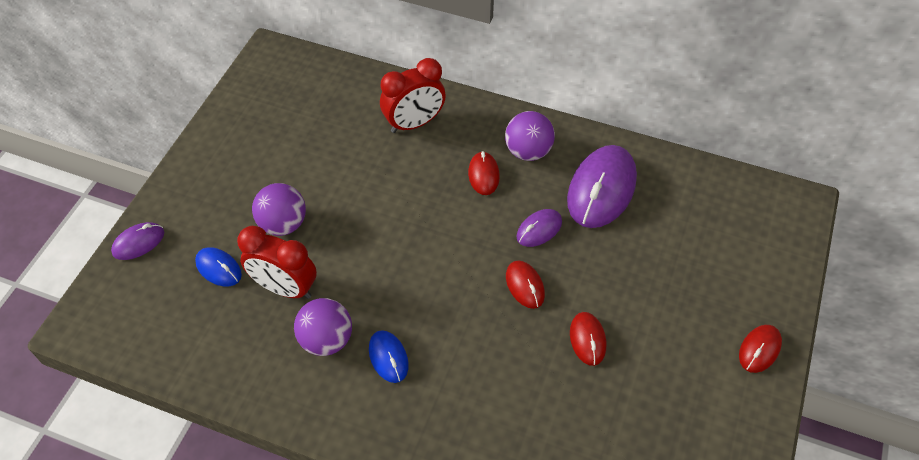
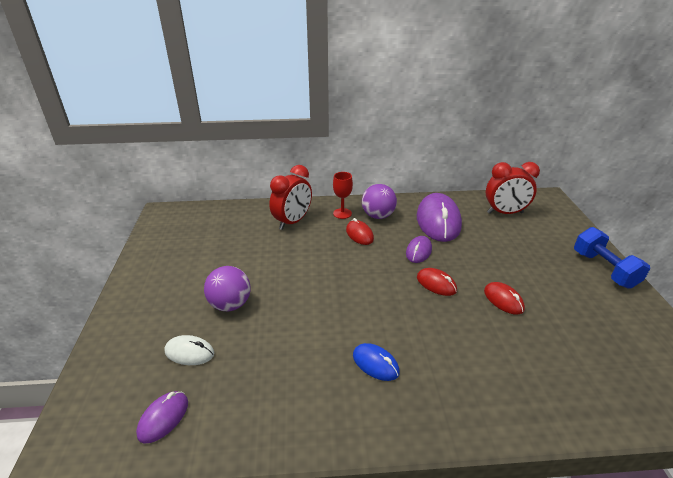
camera: 25 degrees left, 20 degrees down
purple mouse [111,222,164,260] -> purple mouse moved to [136,391,188,444]
blue mouse [195,247,242,286] -> white mouse [165,335,214,365]
red clock [237,226,317,299] -> red clock moved to [486,162,540,214]
purple ball [294,298,352,356] -> none
red mouse [739,325,782,373] -> blue dumbbell [574,227,650,289]
none -> red goblet [333,172,353,219]

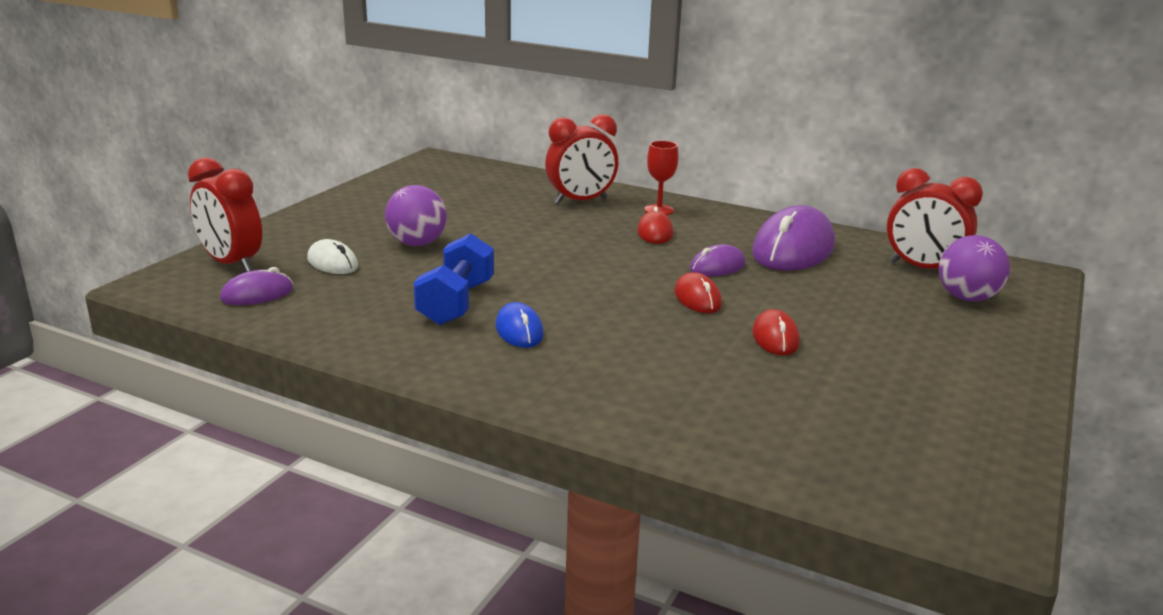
camera: 30 degrees right, 10 degrees down
purple ball [362,184,397,219] -> purple ball moved to [939,235,1010,302]
blue dumbbell [574,227,650,289] -> blue dumbbell moved to [414,234,494,325]
none -> red clock [188,157,262,272]

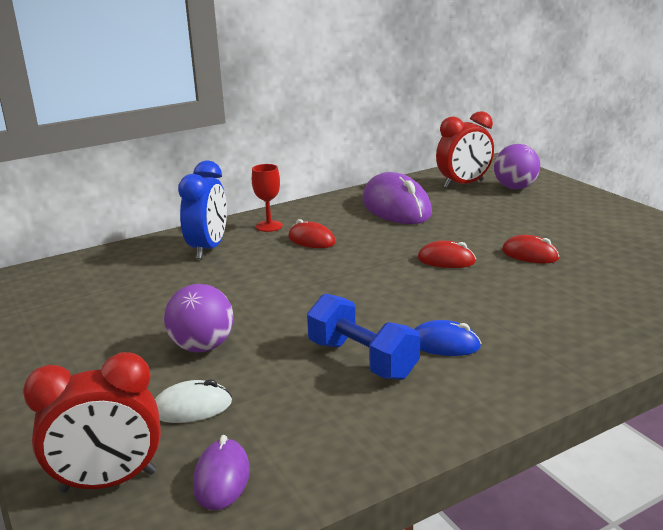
camera: 55 degrees left, 0 degrees up
red clock [545,114,618,204] -> blue clock [178,161,227,259]
purple mouse [690,244,746,276] -> none

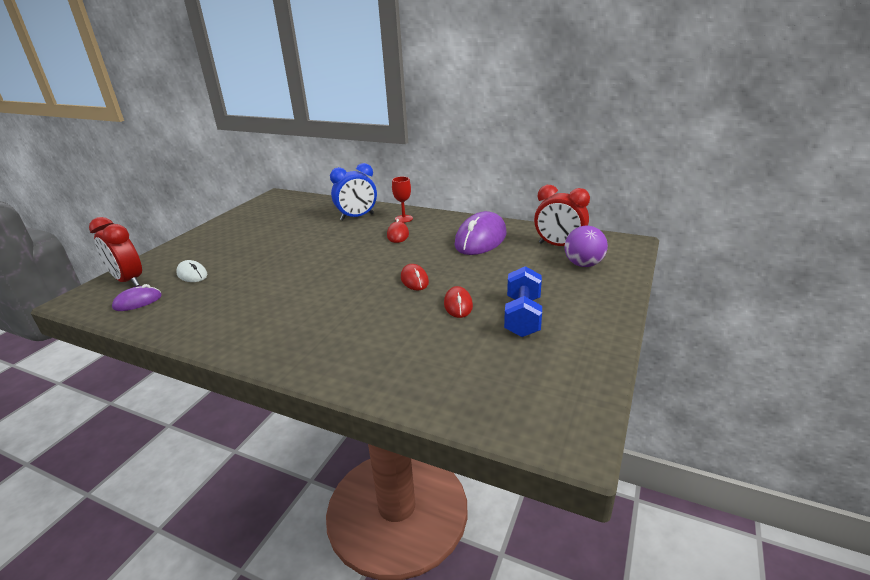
camera: 55 degrees right, 5 degrees up
purple ball [164,284,234,352] -> none
blue dumbbell [307,294,420,380] -> blue dumbbell moved to [504,266,542,337]
blue mouse [415,320,481,356] -> none

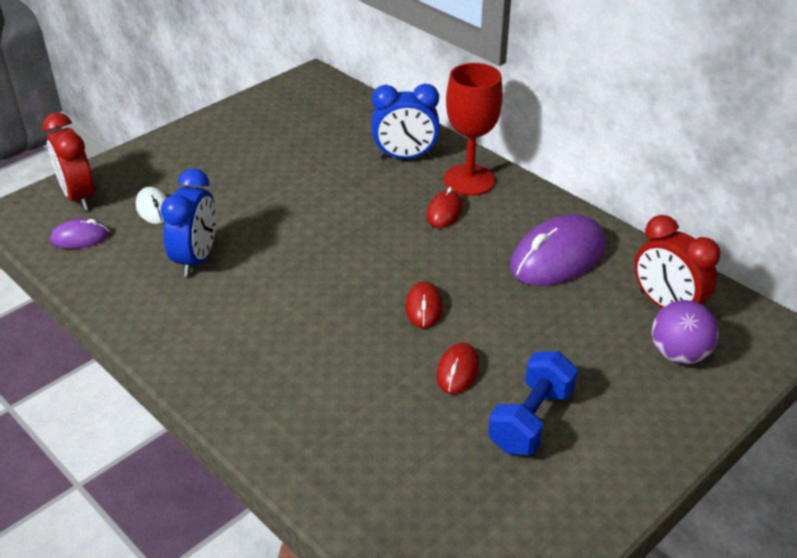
camera: 20 degrees right, 10 degrees up
red goblet [392,176,413,223] -> red goblet [444,63,503,196], size x1.85
none -> blue clock [161,168,216,277]

